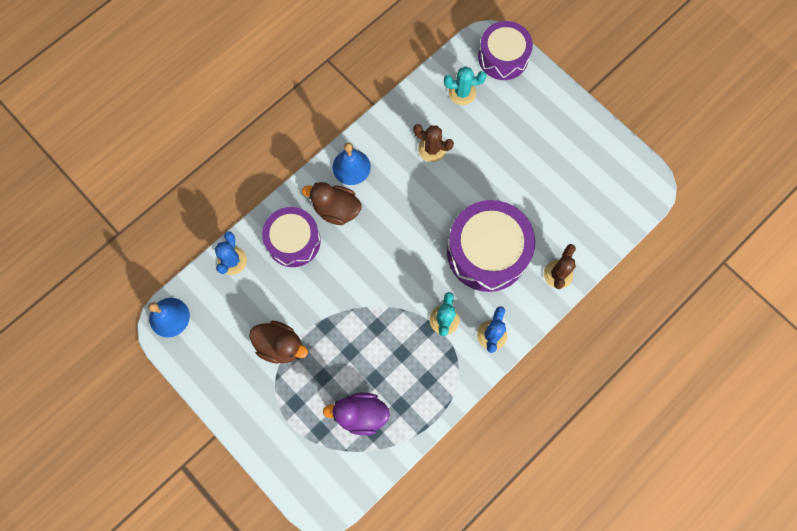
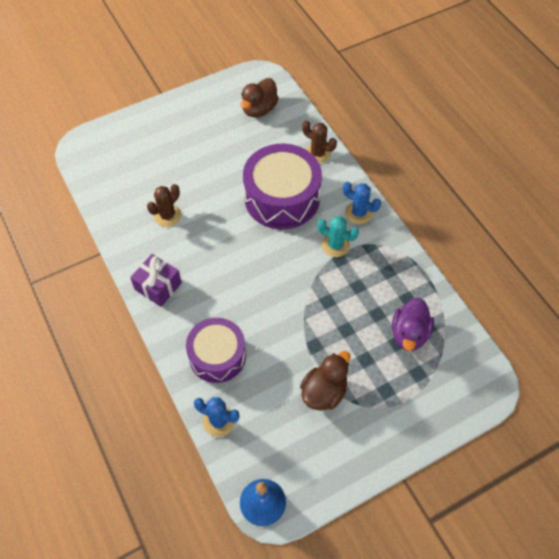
camera: 75 degrees left, 15 degrees down
brown duck [302,182,362,225] -> brown duck moved to [240,78,279,117]
blue bell [332,143,371,185] -> purple gift [130,254,182,307]
turquoise cactus [444,66,486,105] -> none
purple drum [478,21,533,80] -> none

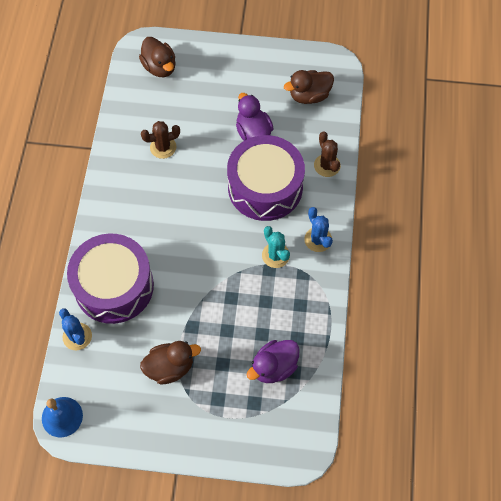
camera: 35 degrees right, 5 degrees up
purple gift [130,254,182,307] -> none
purple drum [186,318,246,383] -> purple drum [67,234,154,324], size x1.50
none -> brown duck [139,37,175,77]
none -> purple duck [236,93,274,141]

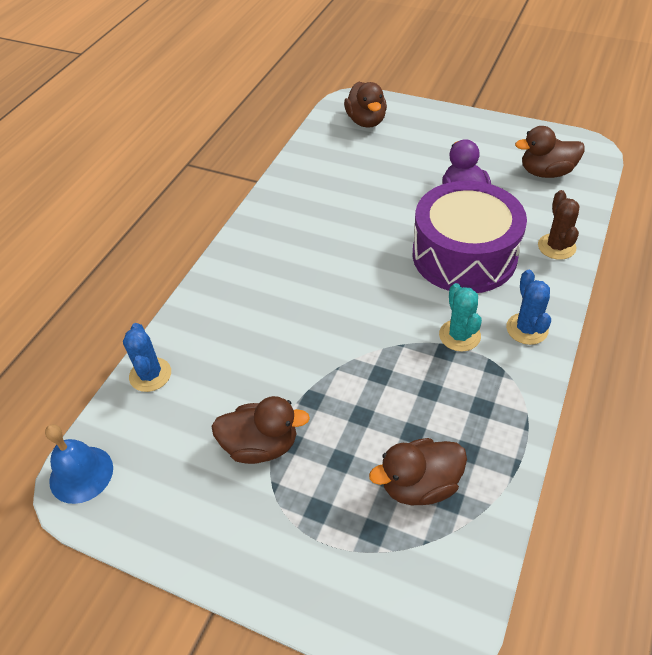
camera: 20 degrees right, 15 degrees down
purple drum [67,234,154,324] -> none
brown cactus [141,121,180,159] -> none
purple duck [247,340,300,383] -> brown duck [369,438,467,505]

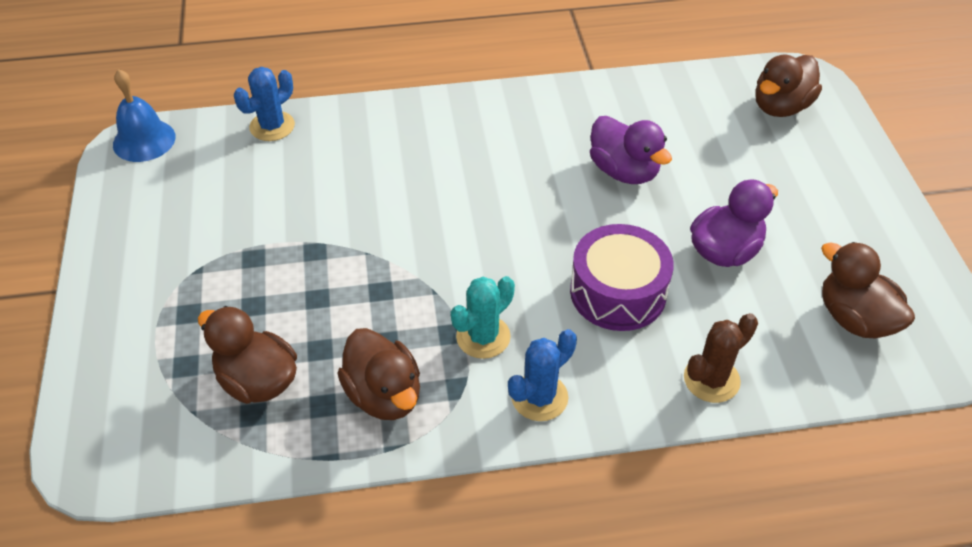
camera: 55 degrees right, 0 degrees up
brown duck [211,396,310,464] -> brown duck moved to [338,328,420,420]
purple drum [413,181,527,293] -> purple drum [570,224,674,331], size x0.66
none -> purple duck [590,116,672,184]

